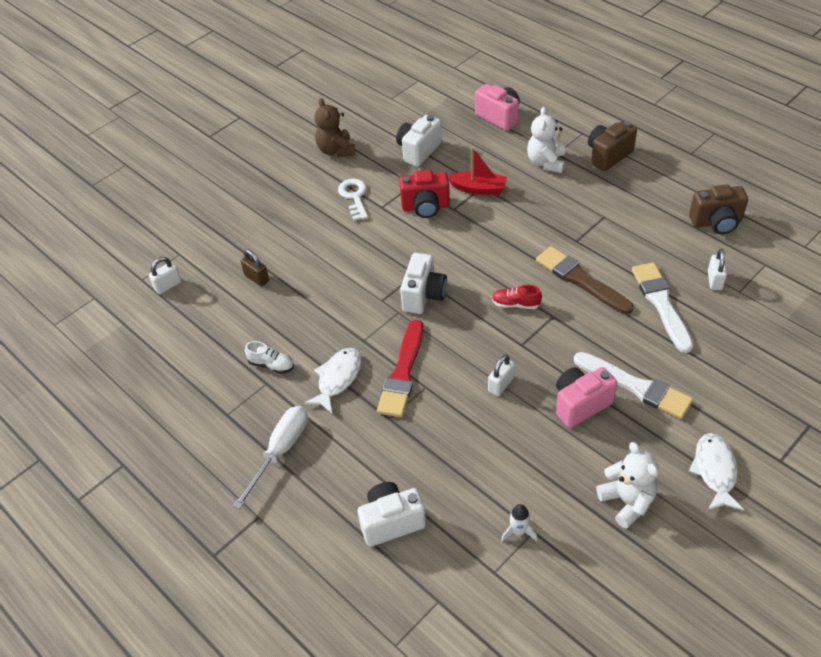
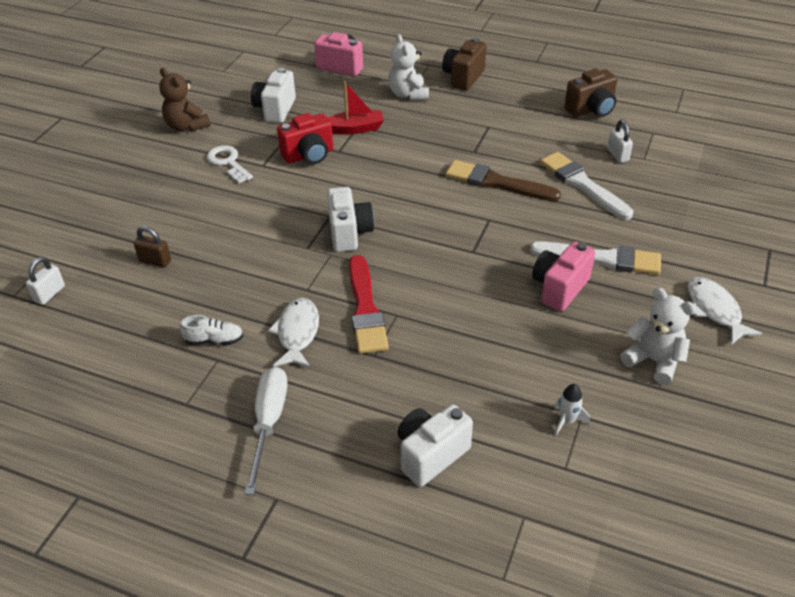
camera: 25 degrees left, 5 degrees down
white padlock [488,354,515,396] -> none
red shoe [492,285,542,309] -> none

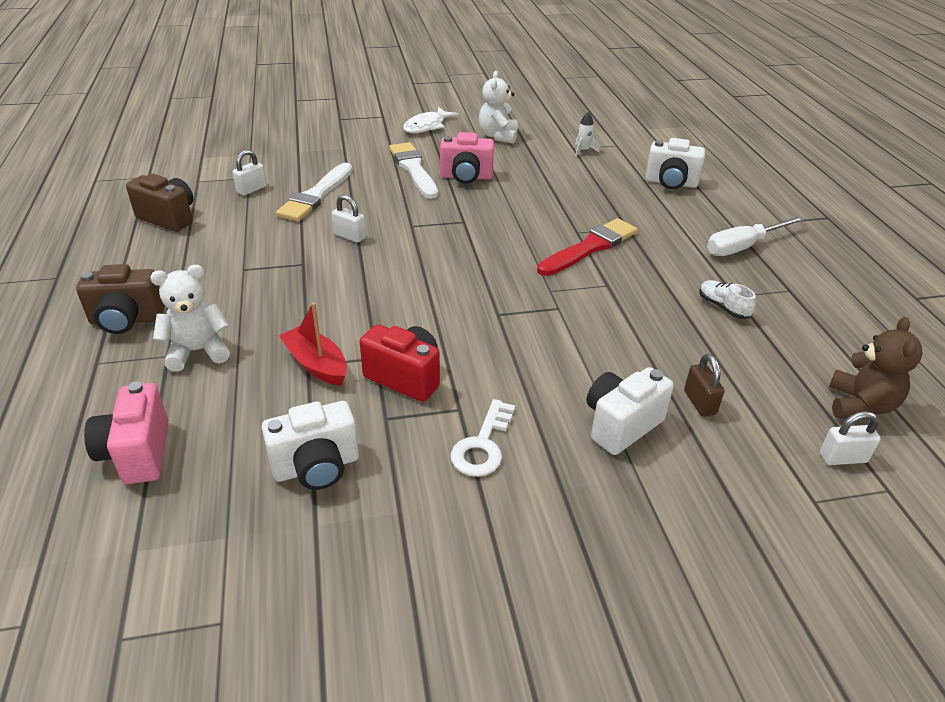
camera: 125 degrees left, 5 degrees down
brown teddy bear [159,68,211,131] -> brown teddy bear moved to [829,317,922,419]
white fish [268,298,319,368] -> none
white camera [327,187,374,252] -> white camera moved to [587,367,674,455]
white teddy bear [388,34,429,100] -> white teddy bear turned 150 degrees counterclockwise [150,265,230,372]
brown brush [445,160,561,201] -> white padlock [332,195,366,243]

